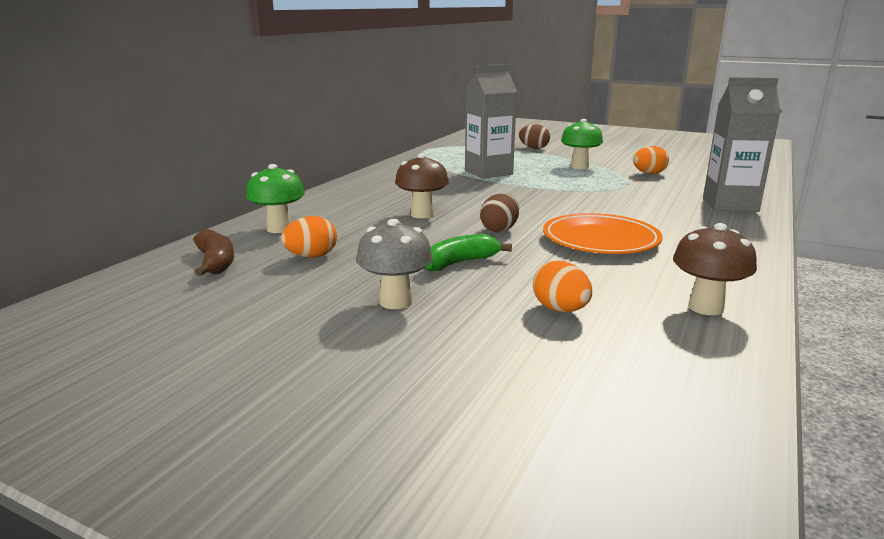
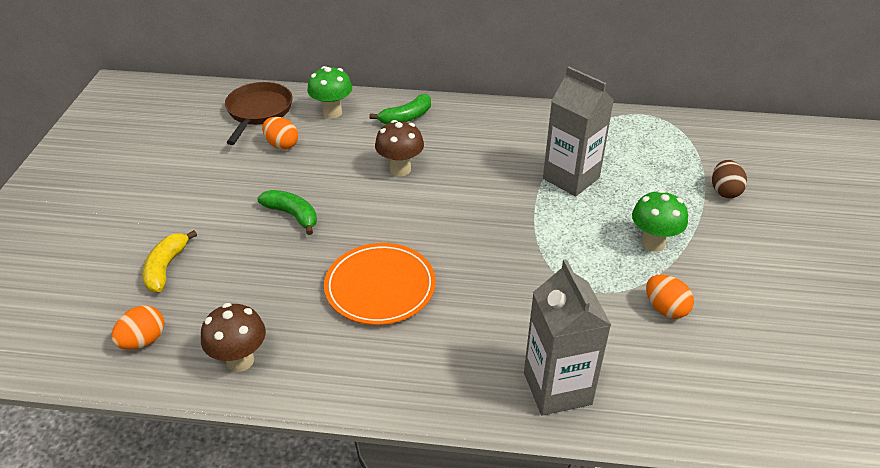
camera: 70 degrees right, 20 degrees up
brown banana [193,229,234,276] -> brown pan [225,82,293,145]
grey mushroom [356,219,433,309] -> none
brown egg [480,193,519,232] -> none
orange egg [533,261,592,312] -> orange egg moved to [111,305,164,350]
none -> yellow banana [143,230,197,292]
none -> green banana [369,94,431,124]

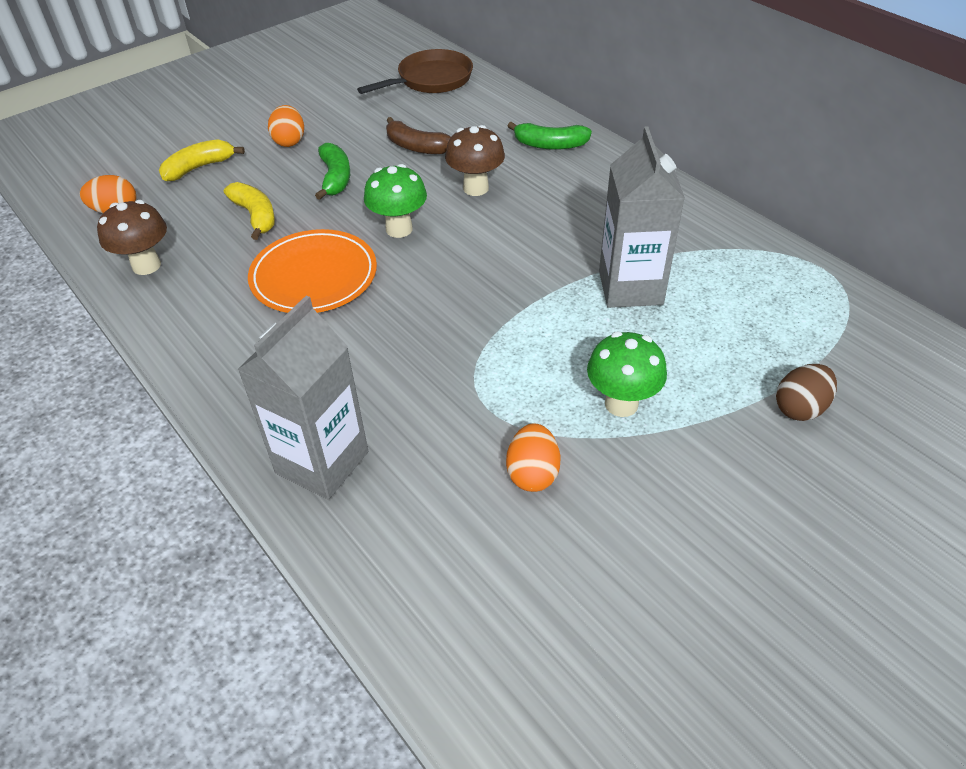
camera: 45 degrees right, 5 degrees up
orange egg [262,117,298,150] -> orange egg moved to [268,105,304,147]
green mushroom [307,66,352,118] -> green mushroom moved to [364,164,427,238]
none -> yellow banana [224,182,275,240]
none -> brown banana [386,117,451,154]

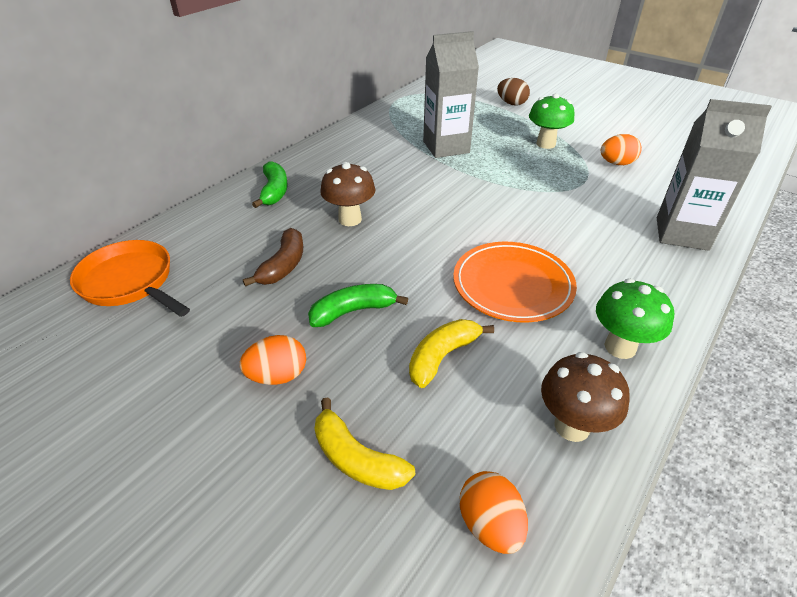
camera: 105 degrees left, 5 degrees down
brown pan [357,49,473,94] -> orange pan [70,240,190,317]
green mushroom [364,164,427,238] -> green mushroom moved to [596,279,674,359]

